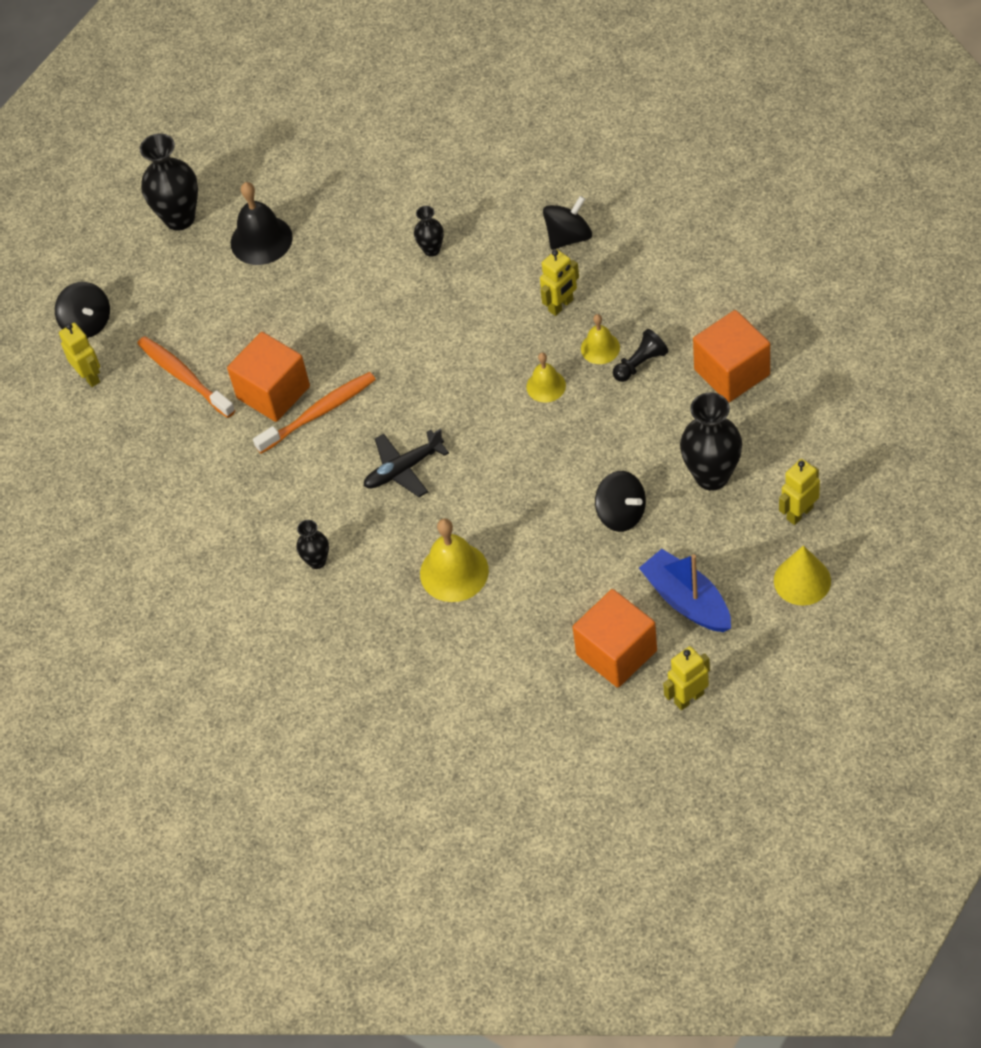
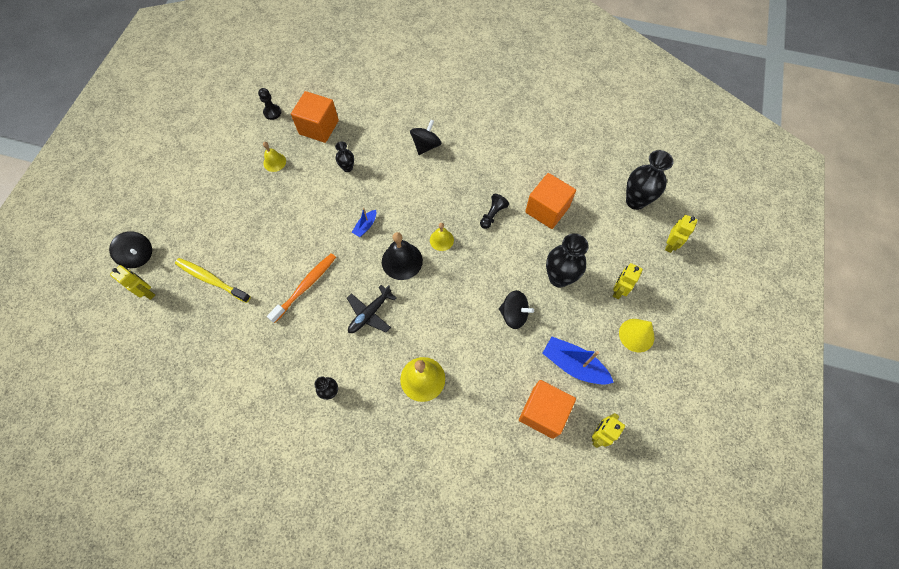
camera: 25 degrees left, 10 degrees up
orange toothbrush [137,336,235,418] -> yellow toothbrush [175,258,251,303]
black vase [140,133,198,231] -> black vase moved to [626,150,674,210]
orange cube [227,332,310,422] -> orange cube moved to [291,91,339,143]
black bell [231,182,293,265] -> black bell moved to [382,232,423,280]
yellow robot [540,250,579,316] -> yellow robot moved to [665,215,697,253]
yellow bell [581,314,620,364] -> yellow bell moved to [263,142,286,172]
none -> black pawn [258,88,281,120]
none -> blue boat [352,208,376,237]

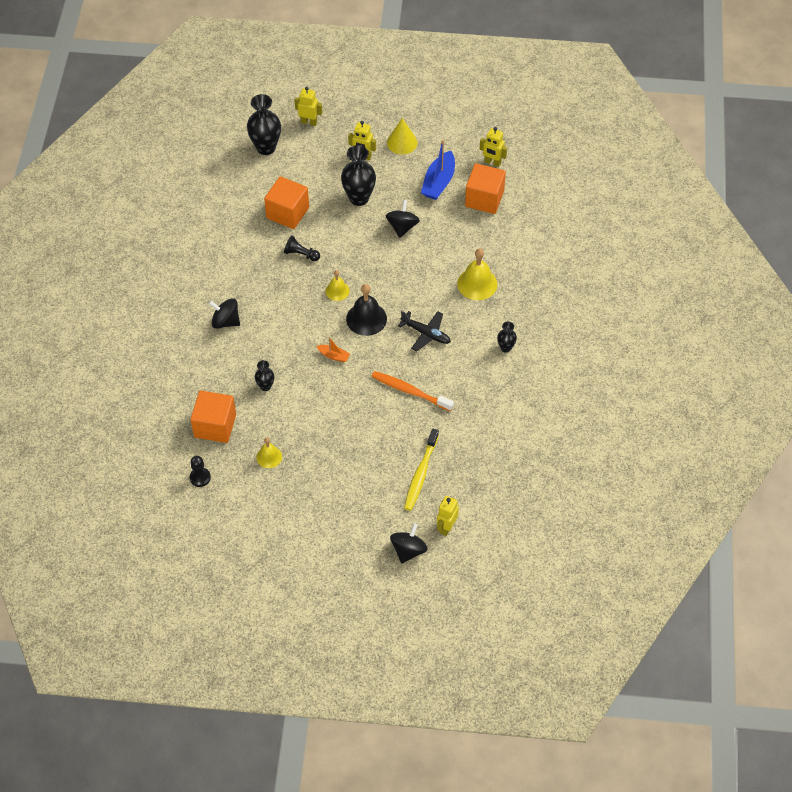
camera: 100 degrees left, 10 degrees down
blue boat [352,208,376,237] -> orange boat [316,337,350,362]

